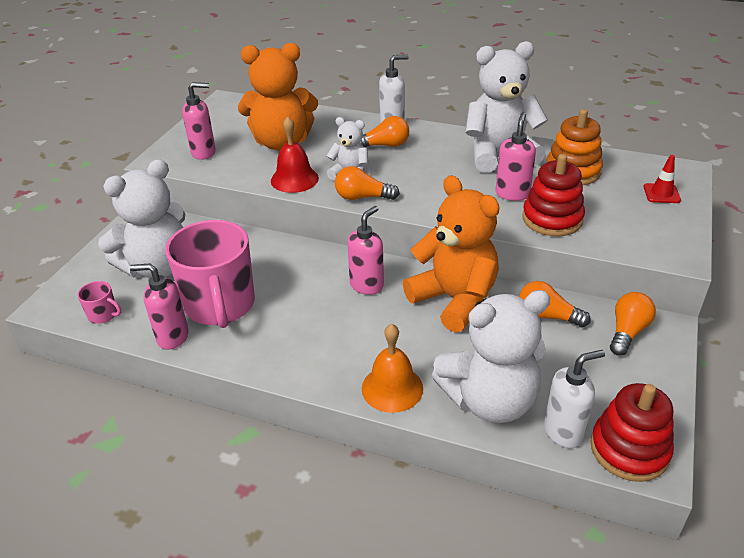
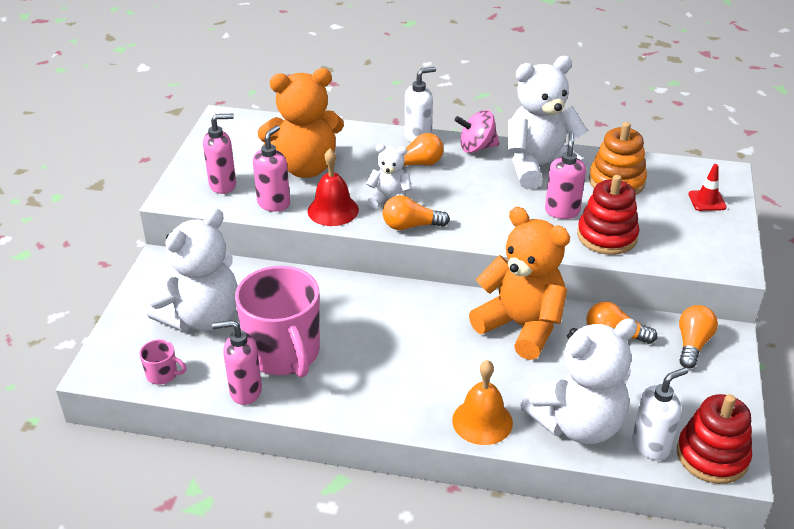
camera: 10 degrees left, 0 degrees up
pink soap dispenser [347,206,384,295] -> pink soap dispenser moved to [253,125,290,212]
none -> pink spinning top [454,110,499,153]

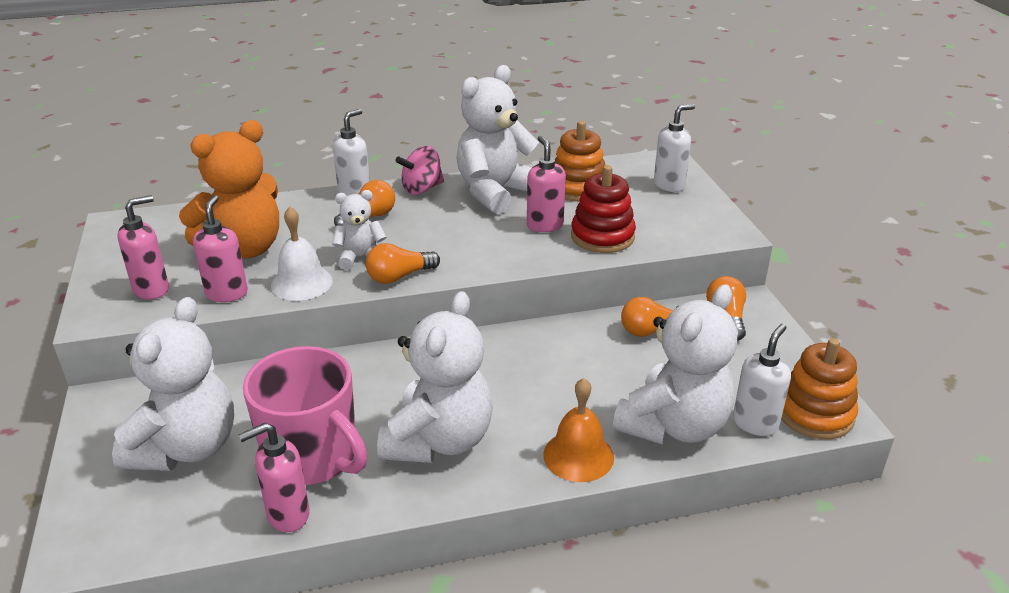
camera: 25 degrees left, 5 degrees down
pink mug [140,339,186,385] -> none
red bell [308,149,359,226] -> white bell [271,207,333,301]
orange teddy bear [469,207,570,360] -> none
red stacking toy [677,394,752,484] -> orange stacking toy [781,338,858,439]
red traffic cone [688,164,727,211] -> white soap dispenser [654,104,695,192]
none -> white teddy bear [377,291,493,463]

